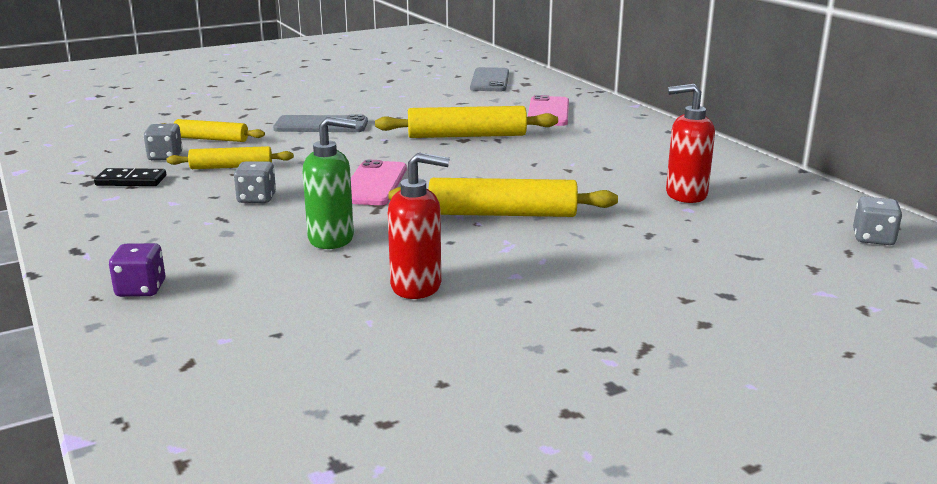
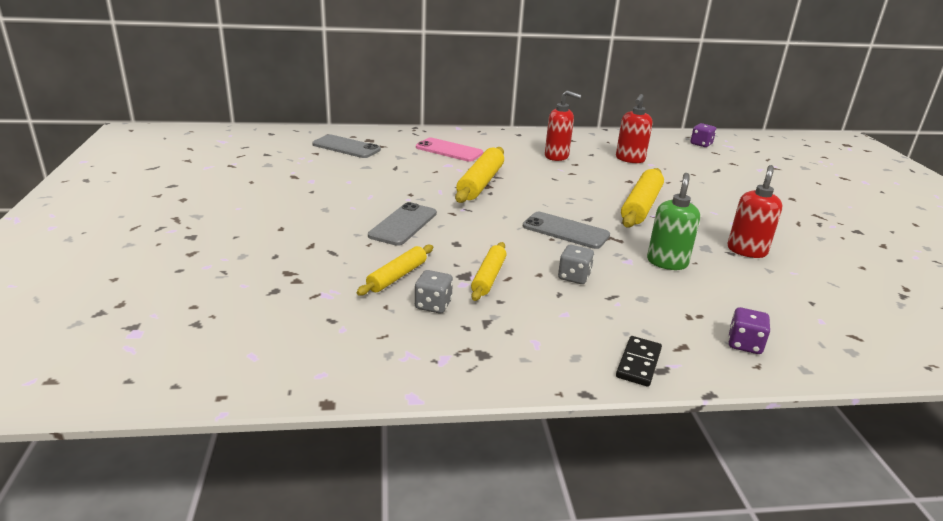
camera: 70 degrees left, 5 degrees up
black domino [94,168,166,186] -> black domino moved to [616,336,662,387]
pink phone [351,160,407,205] -> grey phone [523,212,610,249]
grey dice [853,196,902,245] -> purple dice [690,123,716,147]
none -> red soap dispenser [545,90,582,161]

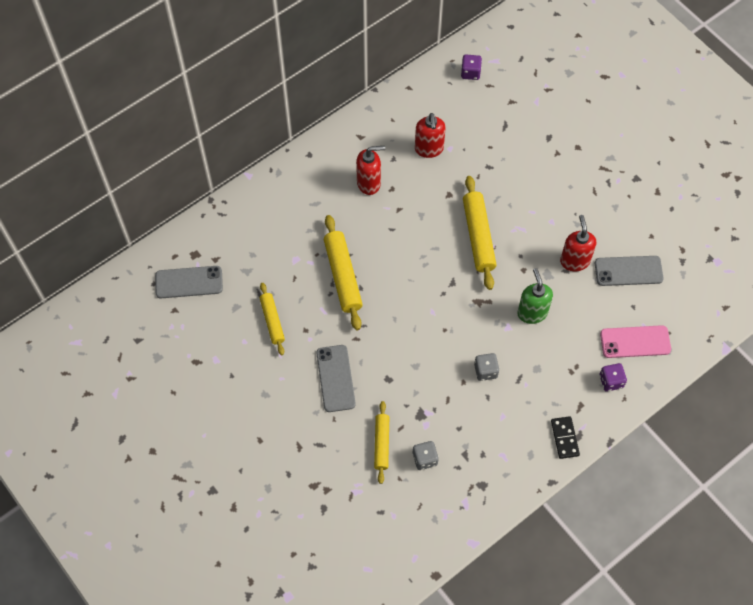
camera: 30 degrees left, 35 degrees up
pink phone [416,138,483,162] -> pink phone moved to [600,325,671,358]
yellow rolling pin [471,242,506,301] -> yellow rolling pin moved to [260,283,285,355]
grey phone [523,212,610,249] -> grey phone moved to [595,256,664,286]

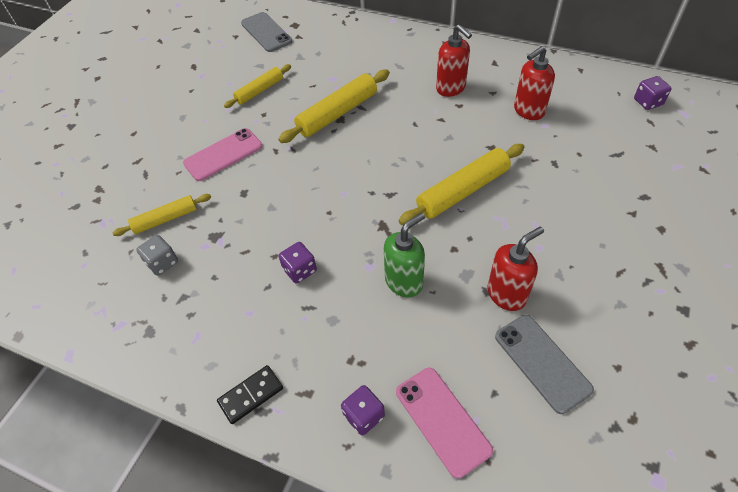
camera: 65 degrees right, 10 degrees down
grey phone [316,345,356,412] -> pink phone [183,128,262,181]
grey dice [474,353,499,381] -> purple dice [279,242,317,284]

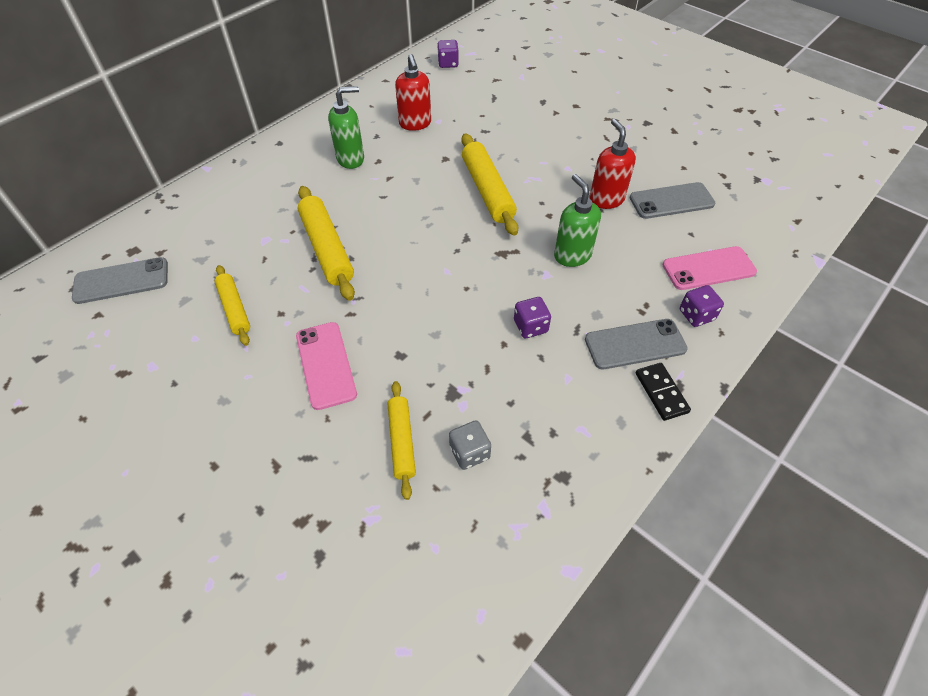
camera: 75 degrees left, 0 degrees up
red soap dispenser [436,24,472,97] -> green soap dispenser [328,86,364,169]
none -> grey phone [585,319,688,369]

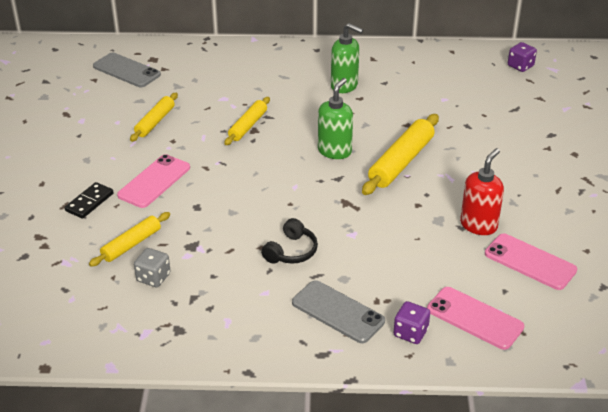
camera: 50 degrees right, 15 degrees down
yellow rolling pin [298,186,355,301] -> yellow rolling pin [224,97,270,145], size x0.62
red soap dispenser [395,54,431,131] -> none
purple dice [514,297,551,338] -> black headphones [261,218,318,264]
green soap dispenser [554,174,601,267] -> green soap dispenser moved to [318,78,353,159]
grey phone [630,182,715,219] -> pink phone [485,234,577,290]
black domino [636,363,691,421] -> black domino moved to [65,182,114,219]

